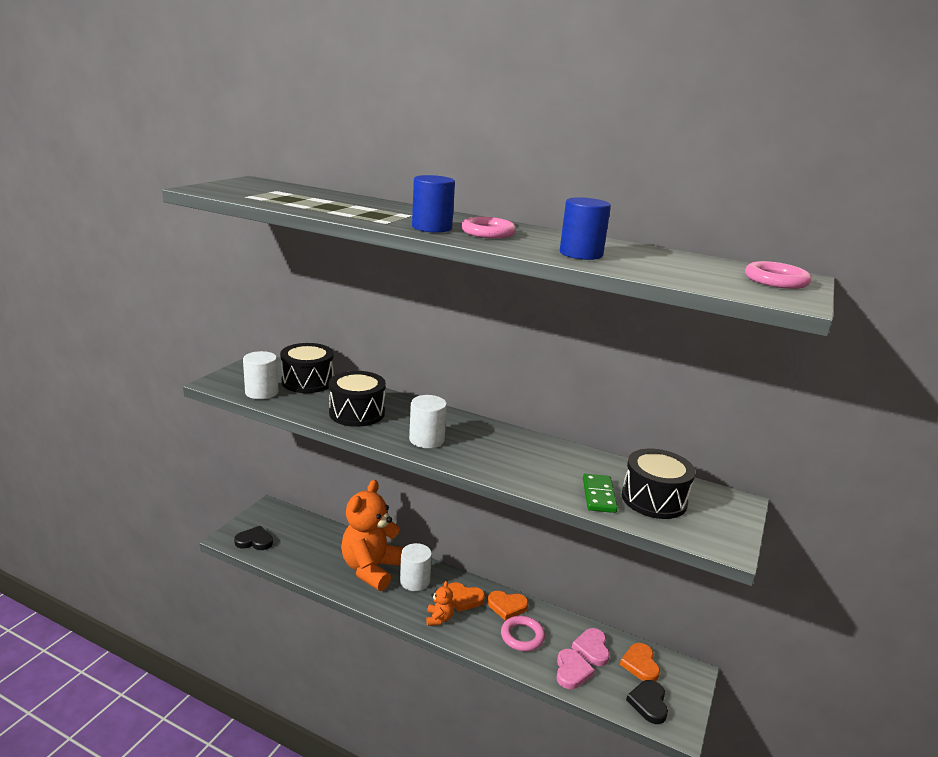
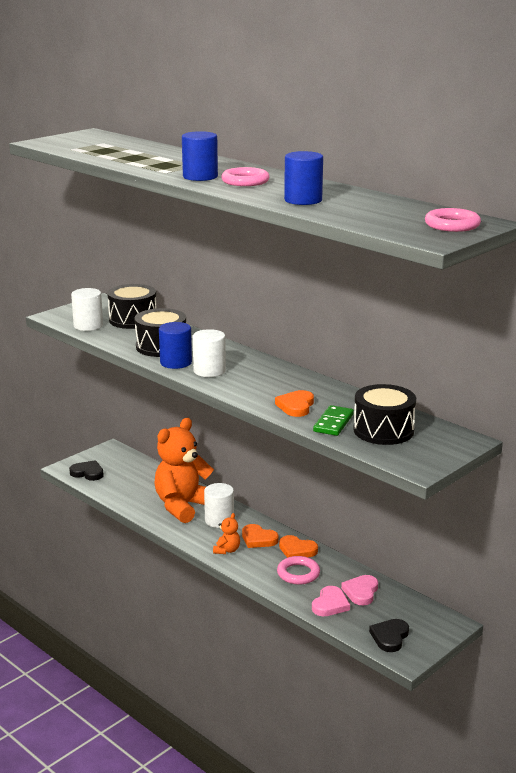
camera: 20 degrees right, 0 degrees up
orange heart [620,643,660,681] -> orange heart moved to [275,390,314,417]
none -> blue cylinder [159,322,192,369]

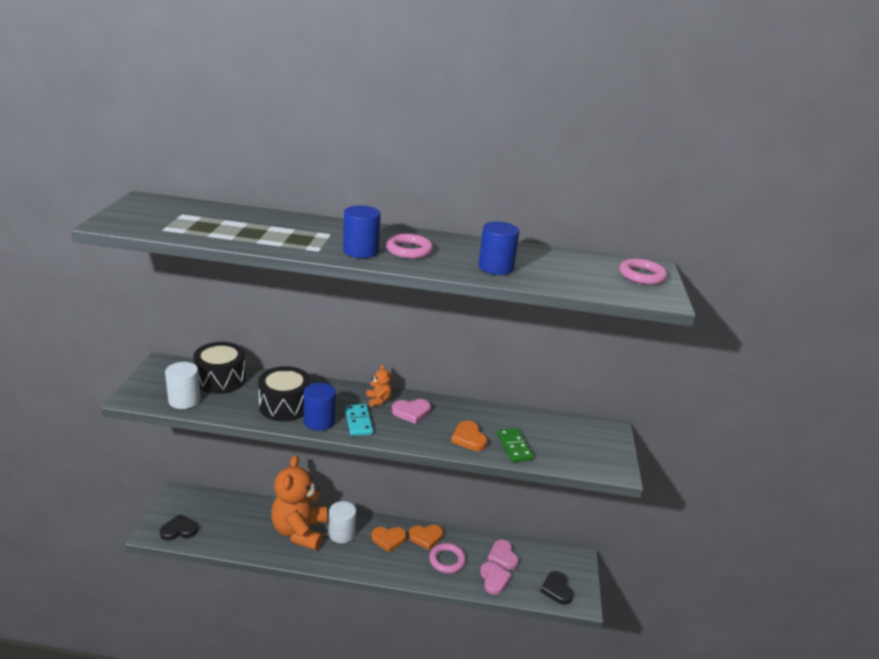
camera: 40 degrees left, 5 degrees up
white cylinder [193,329,226,377] -> turquoise domino [345,404,373,436]
orange teddy bear [213,513,240,554] -> orange teddy bear moved to [366,364,392,407]
black drum [353,384,416,445] -> none
none -> pink heart [392,399,431,424]

